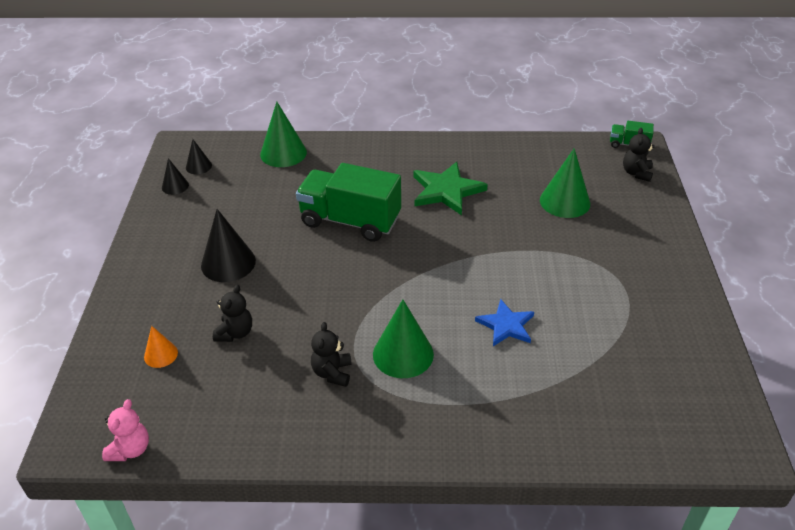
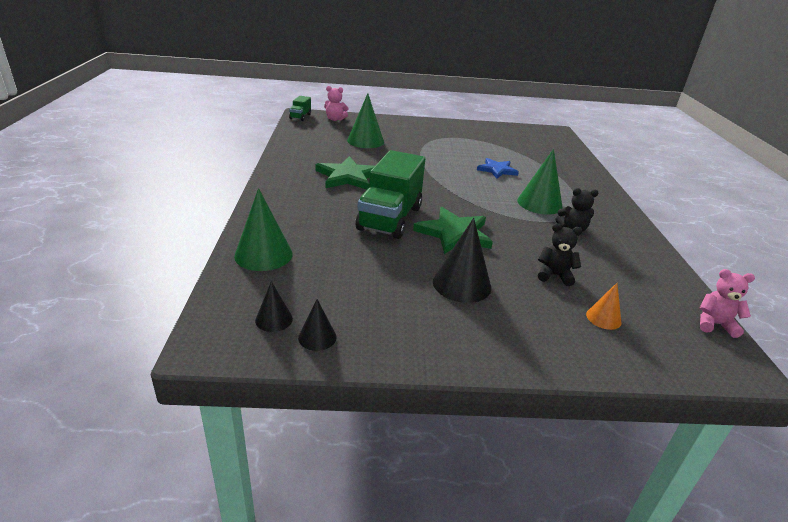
camera: 95 degrees left, 10 degrees down
black teddy bear [623,128,655,182] -> pink teddy bear [324,86,349,121]
none -> green star [413,207,493,254]

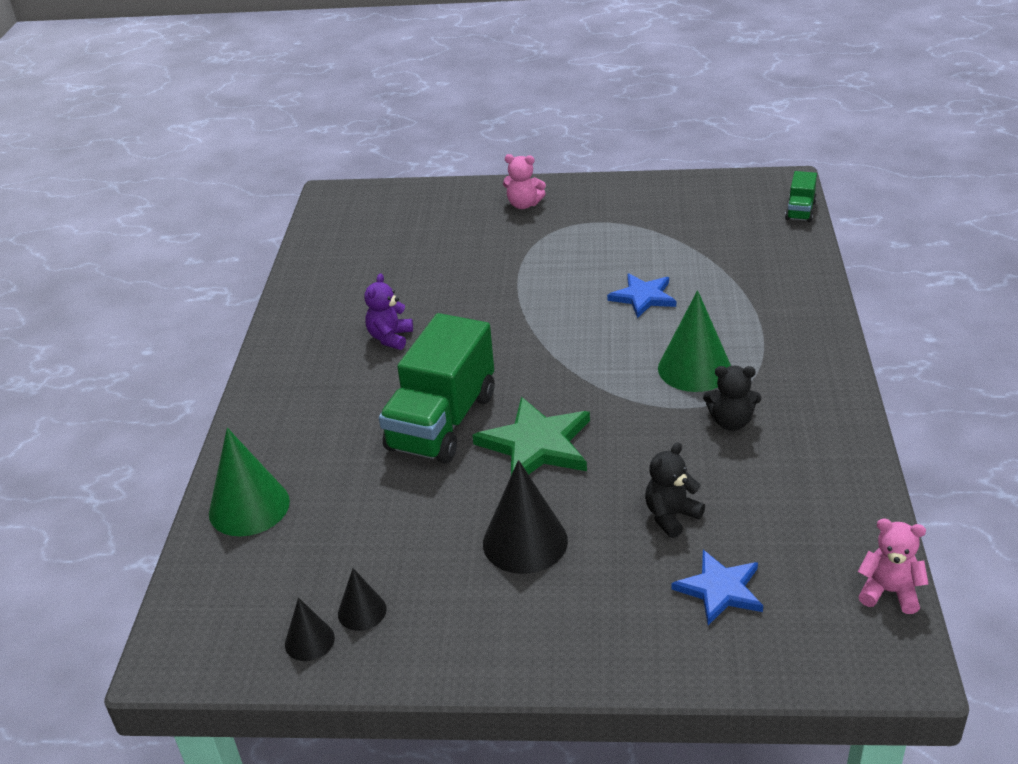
camera: 10 degrees right, 5 degrees up
black cone [255,281,293,332] -> black cone moved to [338,568,387,631]
green truck [289,96,311,121] -> green truck moved to [785,171,817,222]
green star [315,156,375,190] -> purple teddy bear [364,273,413,350]
pink teddy bear [324,86,349,121] -> pink teddy bear moved to [503,154,546,209]
green cone [347,93,384,148] -> none
black teddy bear [538,223,582,286] -> black teddy bear turned 60 degrees counterclockwise [645,442,705,538]
orange cone [586,283,621,330] -> blue star [671,550,763,625]

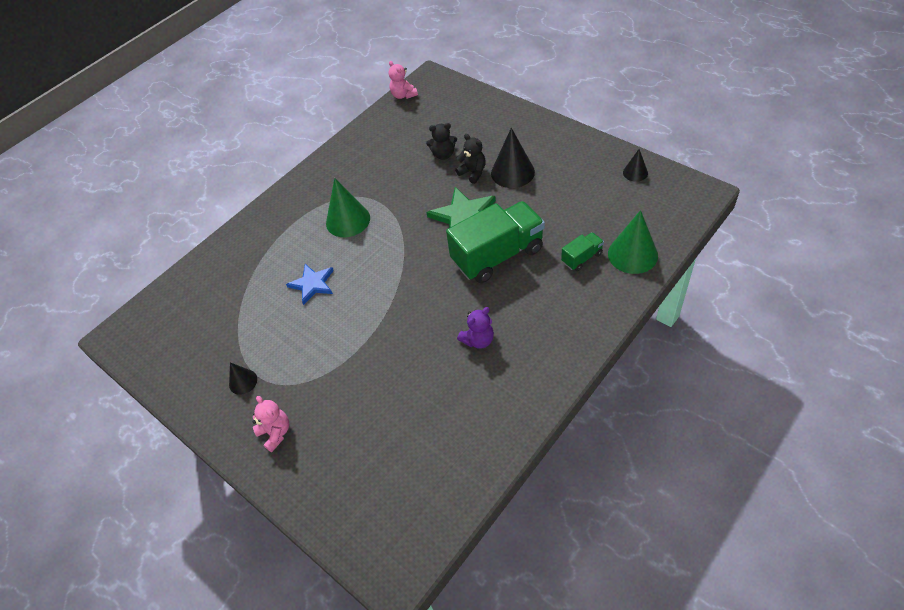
camera: 140 degrees left, 15 degrees up
black cone [338,568,387,631] -> black cone moved to [229,362,257,395]
blue star [671,550,763,625] -> none
black teddy bear [703,366,761,431] -> black teddy bear moved to [455,134,486,184]
green truck [785,171,817,222] -> green truck moved to [561,232,604,271]

